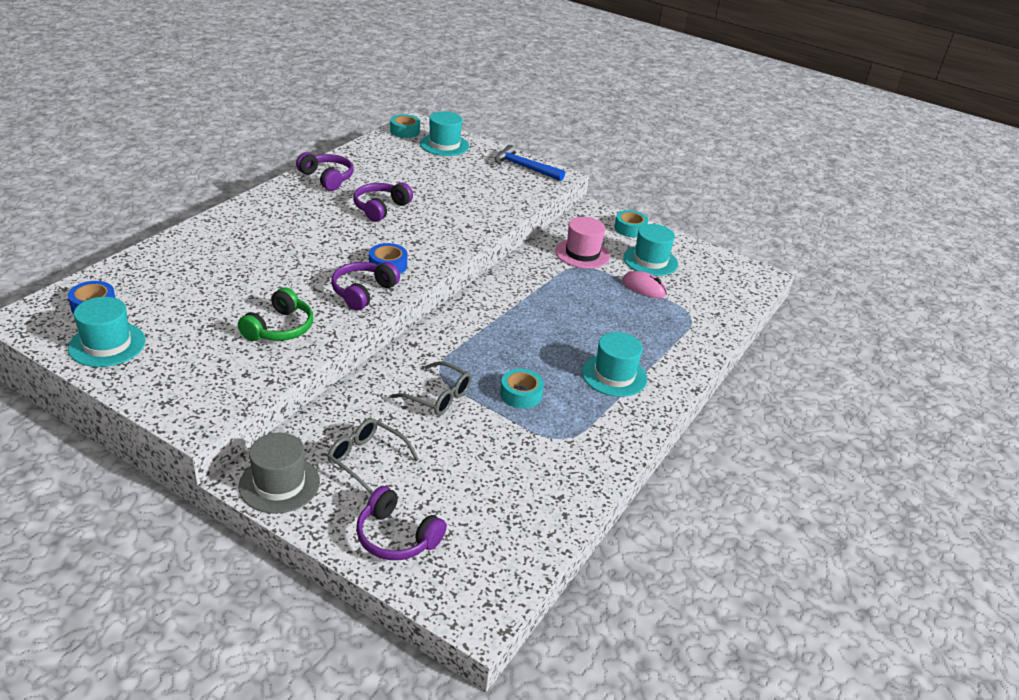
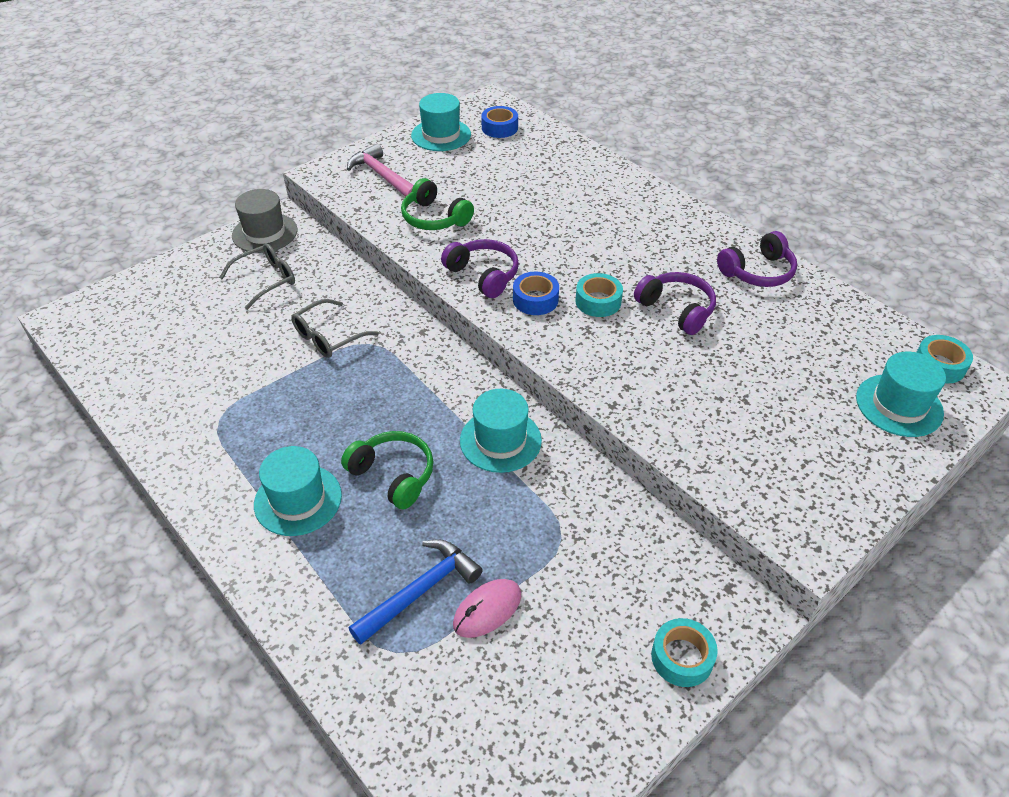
camera: 110 degrees right, 10 degrees up
purple headphones [356,486,447,560] -> none
blue hammer [495,145,565,181] -> blue hammer moved to [349,539,483,645]
turquoise tape [500,369,544,409] -> turquoise tape moved to [575,273,623,317]
pink hat [555,217,610,269] -> none
turquoise hat [623,224,678,276] -> turquoise hat moved to [460,389,542,473]
none -> green headphones [341,431,433,510]
none -> pink hammer [347,144,414,197]

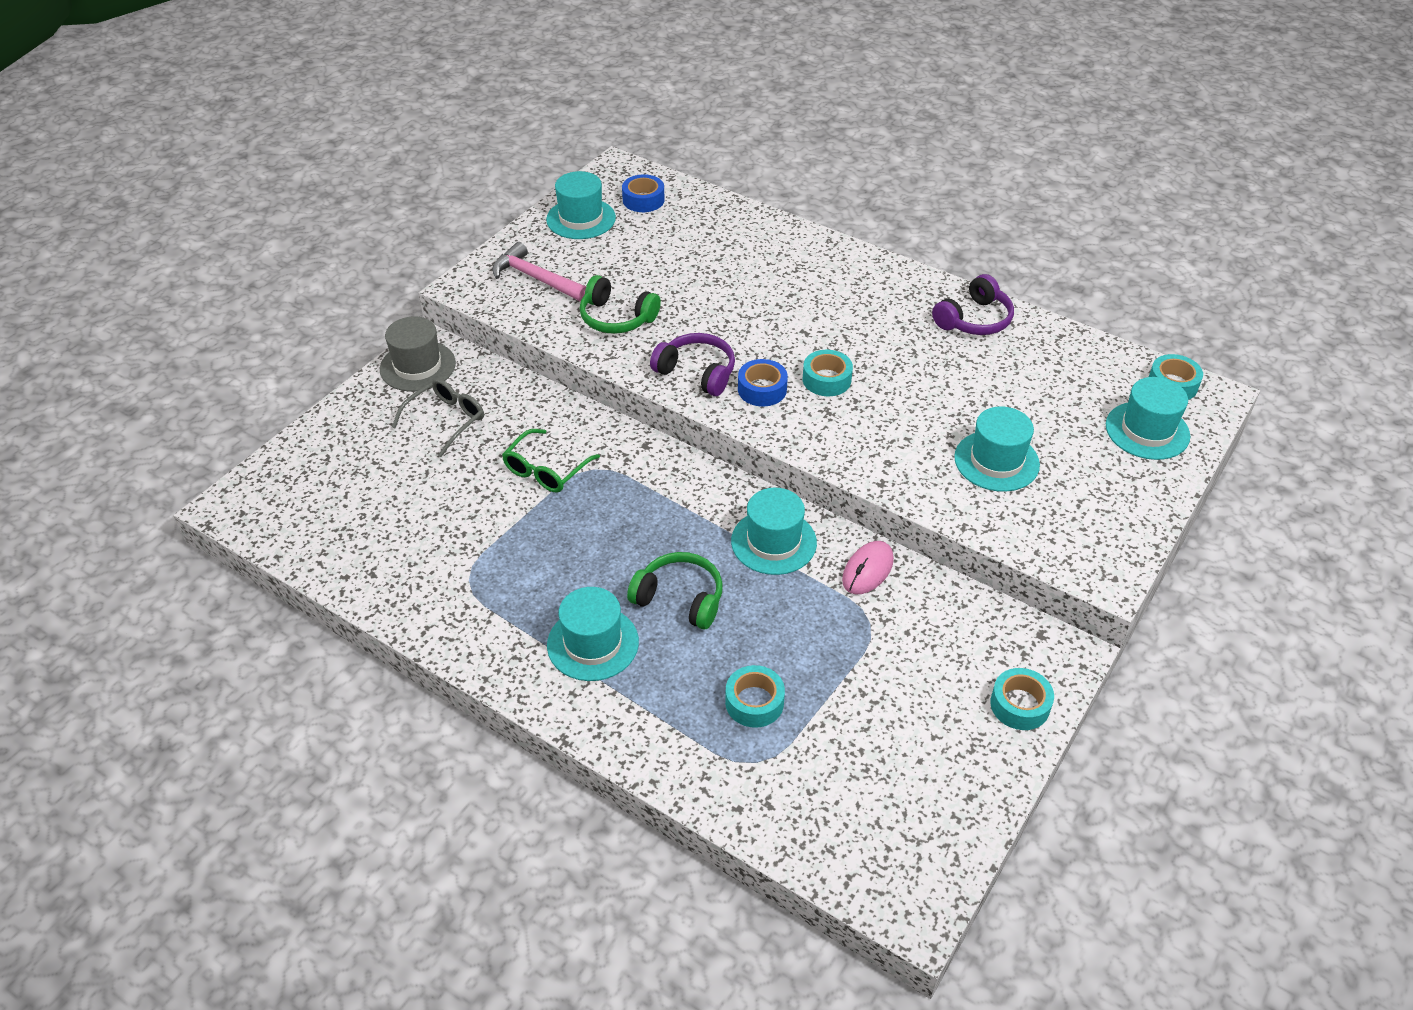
camera: 15 degrees left, 0 degrees up
grey glasses [291,299,379,358] -> green glasses [502,429,600,493]
blue hammer [349,539,483,645] -> turquoise tape [725,665,785,728]
pink mouse [453,579,521,638] -> pink mouse moved to [842,541,894,594]
purple headphones [634,272,716,335] -> none
none -> turquoise hat [954,406,1040,492]

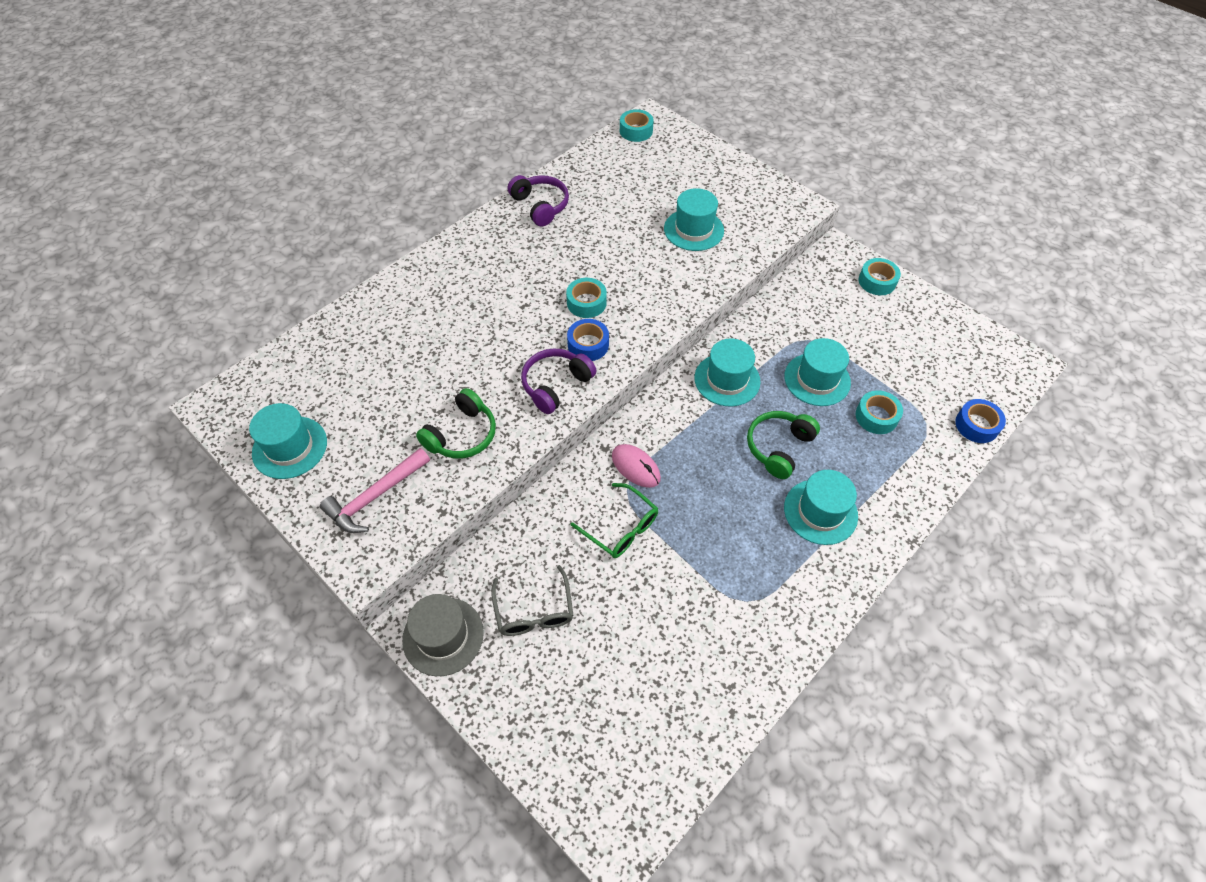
camera: 80 degrees left, 10 degrees up
grey glasses [392,378,484,457] -> grey glasses turned 150 degrees counterclockwise [491,565,574,636]
blue tape [622,174,665,212] -> blue tape moved to [955,399,1006,443]
pink mouse [842,541,894,594] -> pink mouse moved to [612,444,661,488]
turquoise hat [1106,377,1190,460] -> turquoise hat moved to [784,338,851,406]

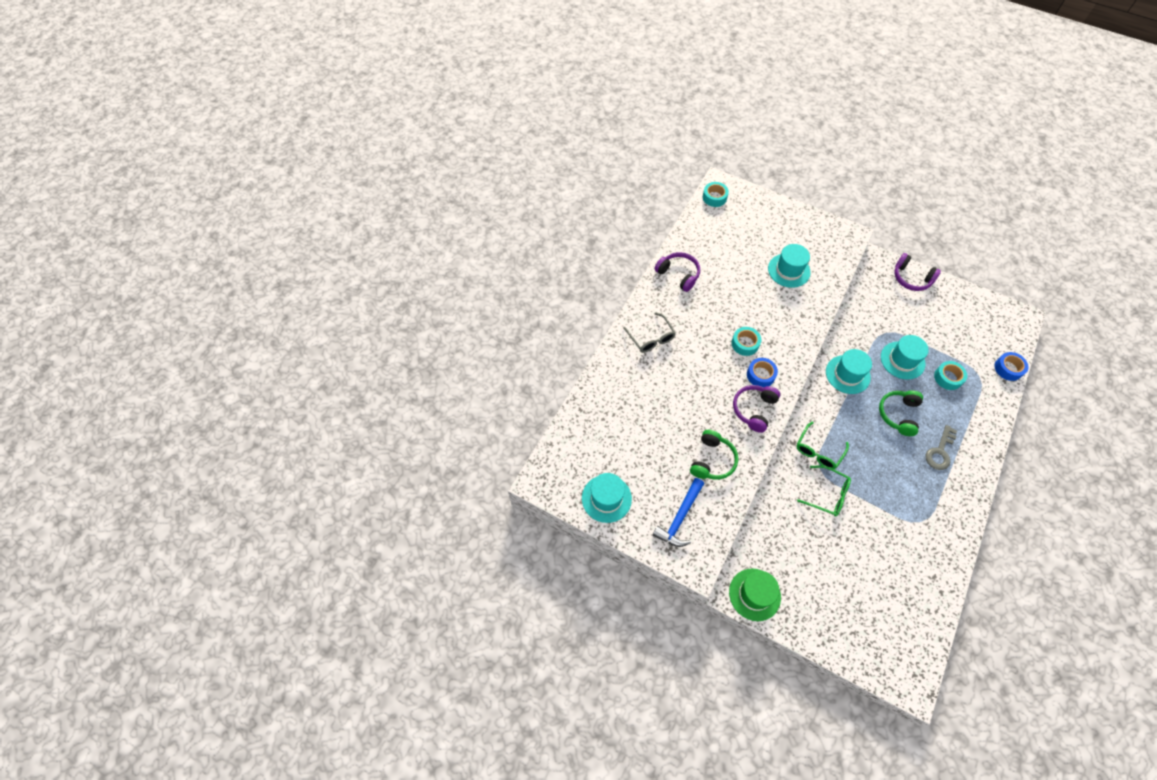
camera: 15 degrees left, 5 degrees up
pink hammer [320,448,430,533] -> blue hammer [653,478,704,547]
grey hat [402,594,484,676] -> green hat [729,569,781,621]
grey glasses [491,565,574,636] -> grey glasses moved to [623,313,676,353]
pink mouse [612,444,661,488] -> green glasses [796,421,849,469]
turquoise hat [784,470,858,545] -> grey key [925,425,957,470]
turquoise tape [859,258,901,295] -> purple headphones [895,253,941,291]

